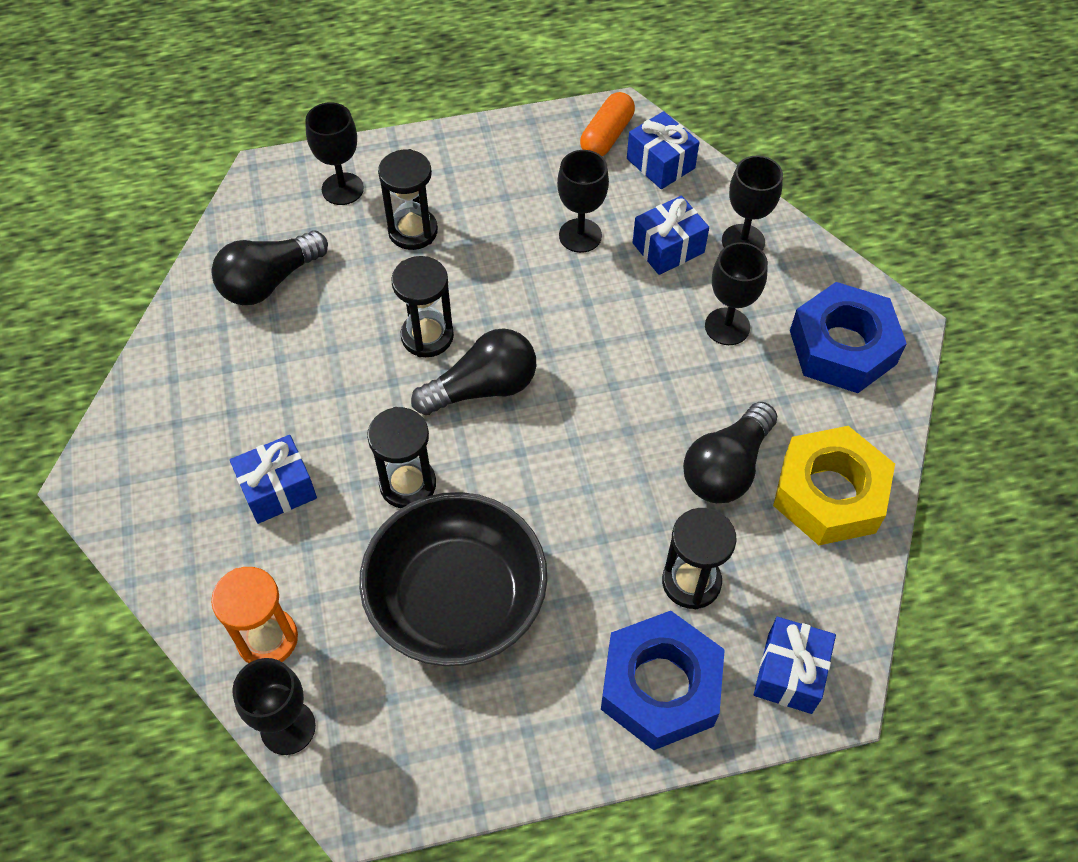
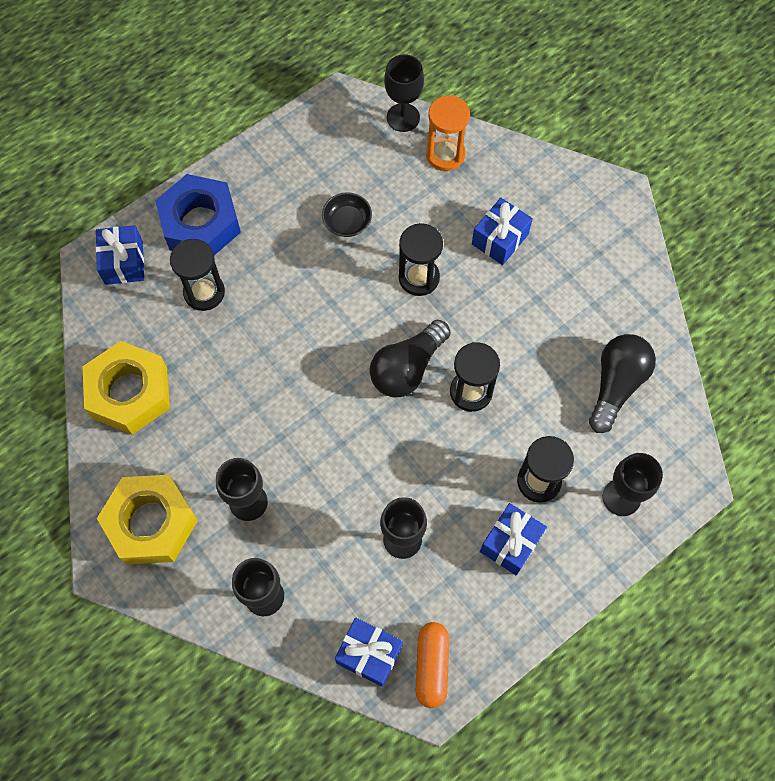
camera: 155 degrees right, 10 degrees up
black bowl [359,492,548,666] -> black bowl [322,192,372,237], size x0.41
blue gift [633,195,709,275] -> blue gift moved to [480,503,547,576]
black light bulb [683,402,777,503] -> none
blue nut [790,282,907,393] -> yellow nut [97,475,198,565]

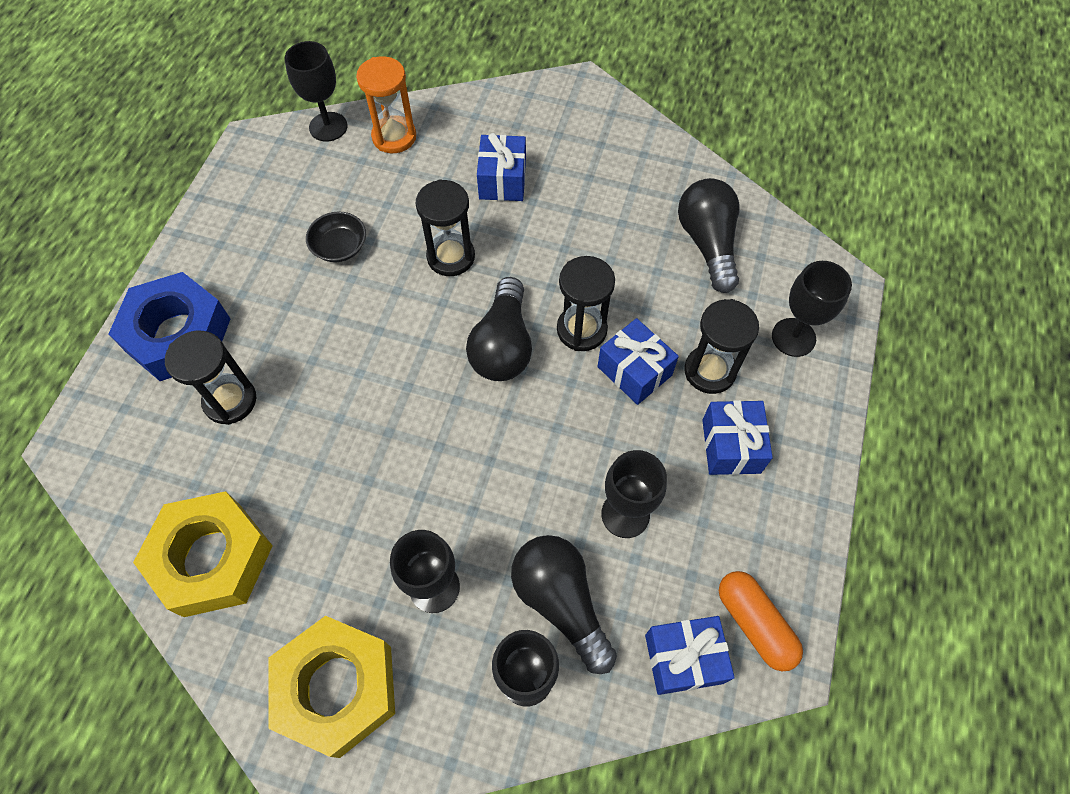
camera: 35 degrees left, 5 degrees down
blue gift [96,225,144,285] -> blue gift moved to [597,318,679,405]
none -> black light bulb [511,535,617,674]

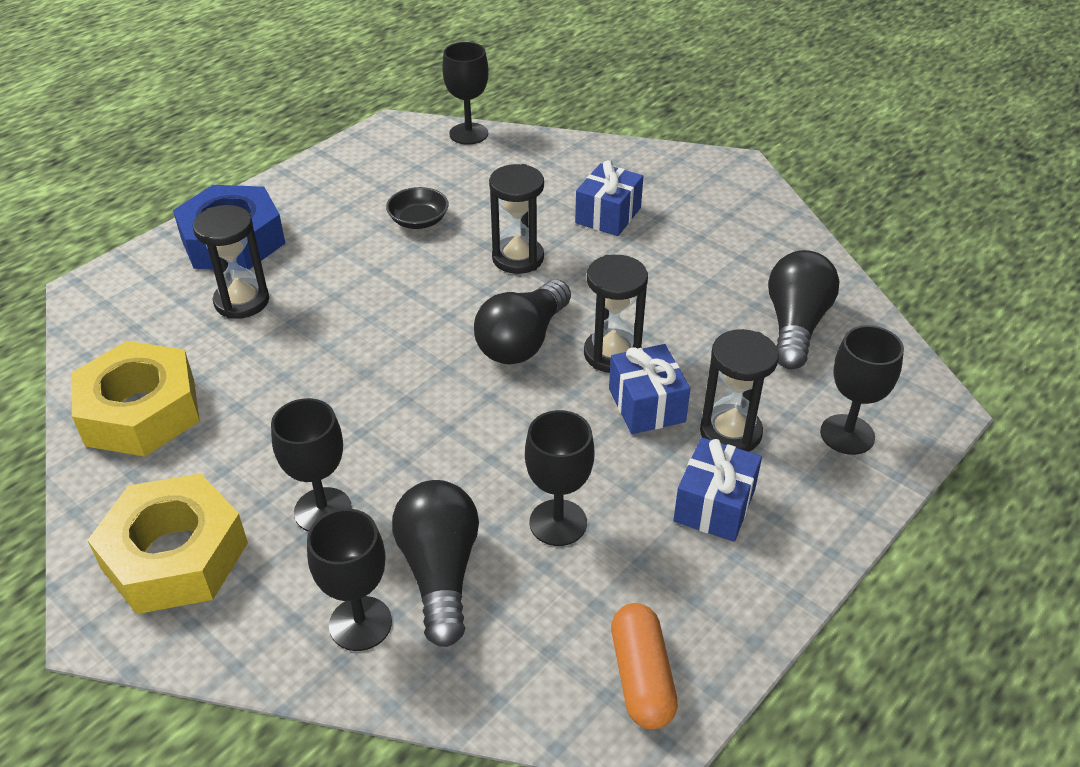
camera: 25 degrees right, 20 degrees down
orange hourglass [356,56,416,153] -> none
blue gift [645,616,735,695] -> none

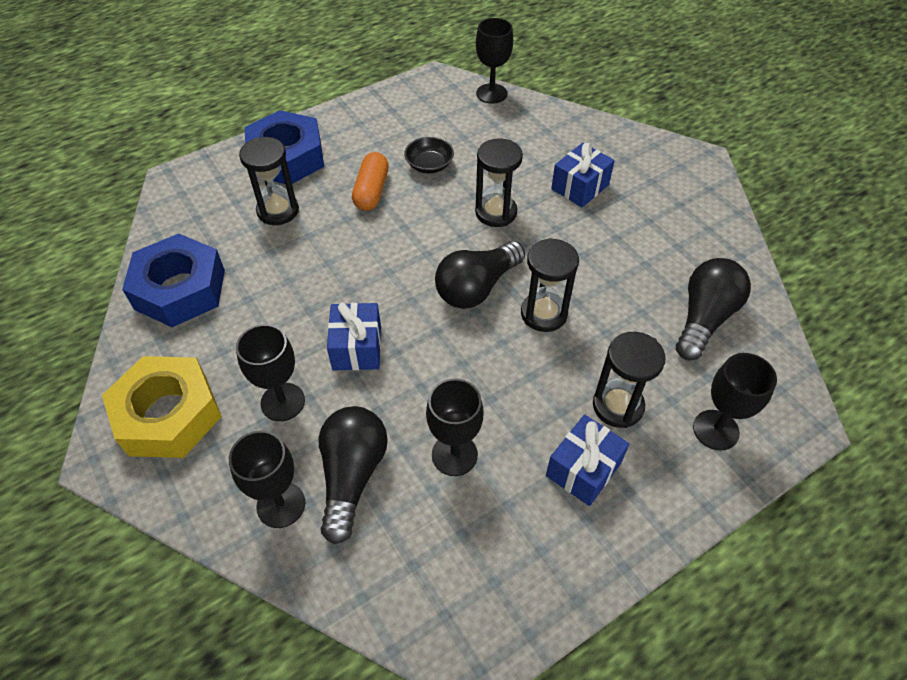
camera: 15 degrees right, 10 degrees up
yellow nut [71,341,200,457] -> blue nut [122,233,225,327]
blue gift [609,344,690,434] -> blue gift moved to [327,303,381,370]
orange capsule [611,603,678,729] -> orange capsule moved to [352,152,389,211]

